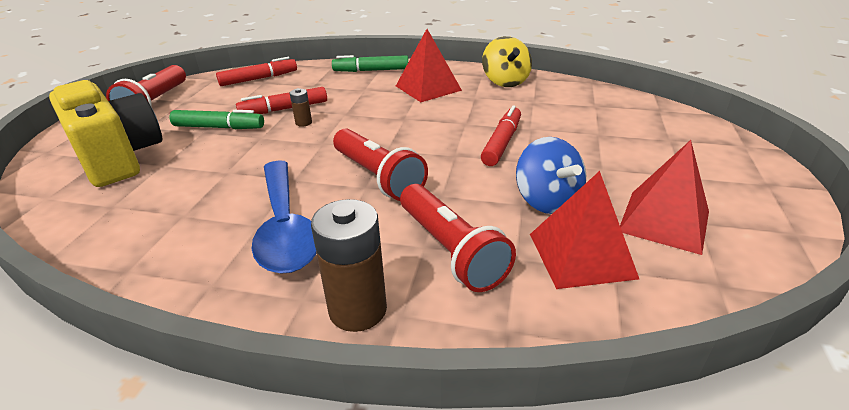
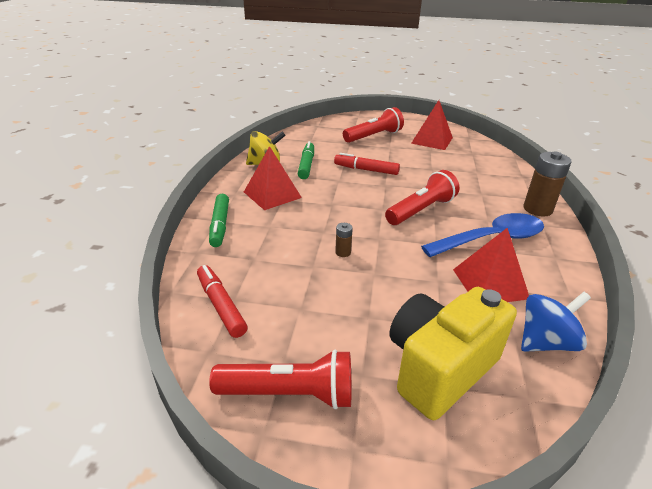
camera: 95 degrees left, 0 degrees up
green marker [170,110,264,129] -> green marker moved to [298,141,314,179]
red marker [236,87,327,114] -> none
red flashlight [400,184,516,292] -> red flashlight moved to [343,107,404,143]
blue spinning top [516,137,586,214] -> blue spinning top moved to [521,292,591,352]
red pyramid [530,171,639,289] -> red pyramid moved to [453,228,529,302]

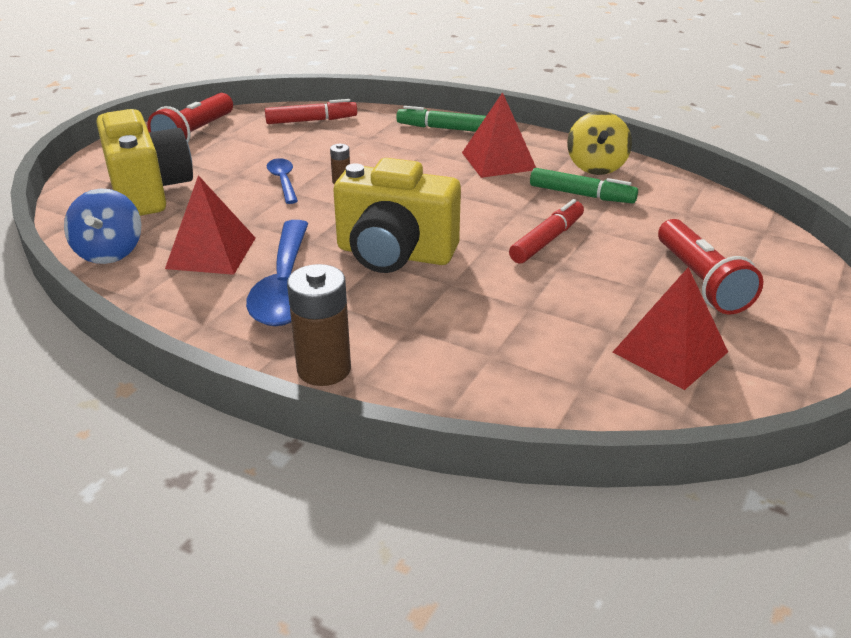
camera: 110 degrees right, 0 degrees up
red flashlight [385,170,459,225] -> yellow camera [333,158,461,273]
none -> blue spoon [267,158,298,204]

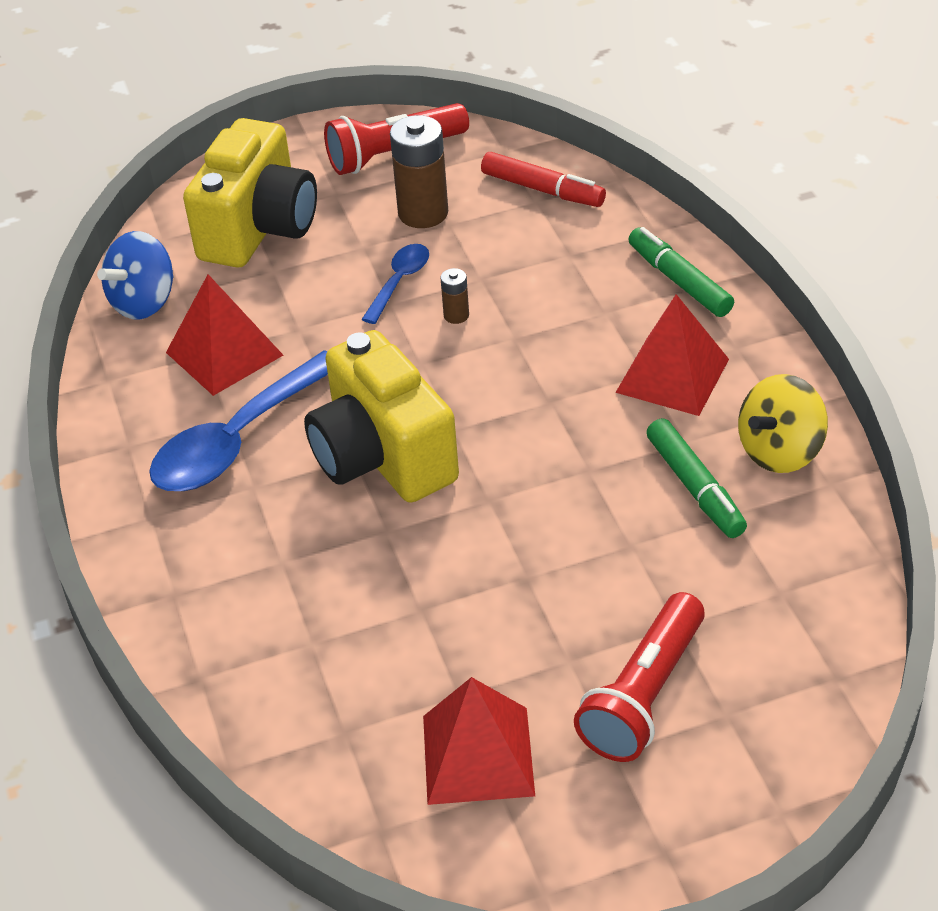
camera: 45 degrees right, 10 degrees up
brown battery [287,264,351,386] -> brown battery moved to [390,115,448,228]
red marker [509,199,584,264] -> none

